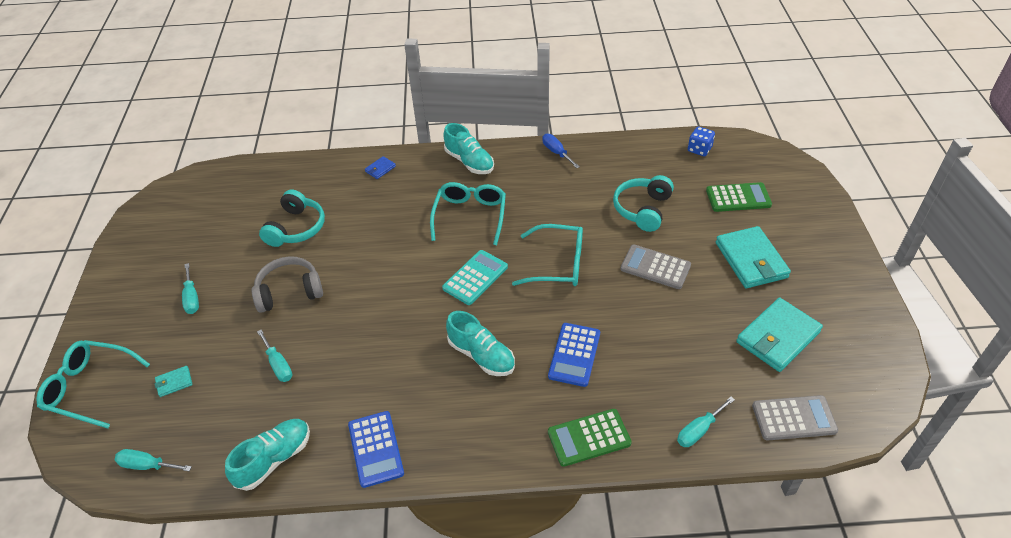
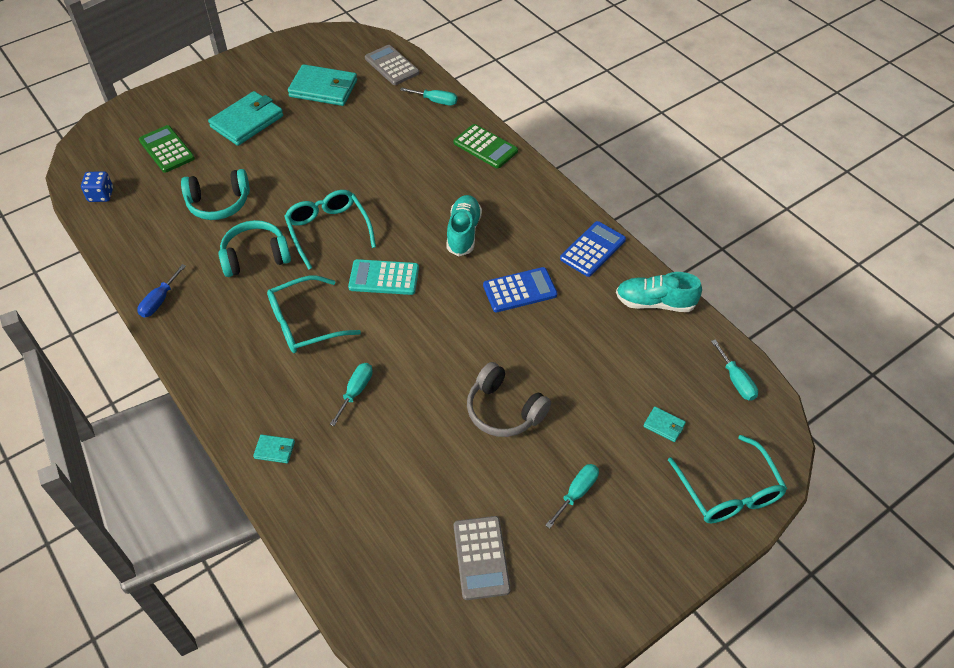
camera: 125 degrees left, 5 degrees up
turquoise screwdriver [257,330,292,382] -> turquoise screwdriver moved to [330,363,373,426]
turquoise headphones [259,190,325,247] -> turquoise headphones moved to [219,220,291,277]
blue wallet [365,156,396,179] -> turquoise wallet [253,434,295,463]
turquoise shoe [443,123,494,174] -> none
blue calculator [548,323,600,387] -> blue calculator moved to [483,267,557,312]
grey calculator [620,245,691,289] -> grey calculator moved to [454,516,511,600]

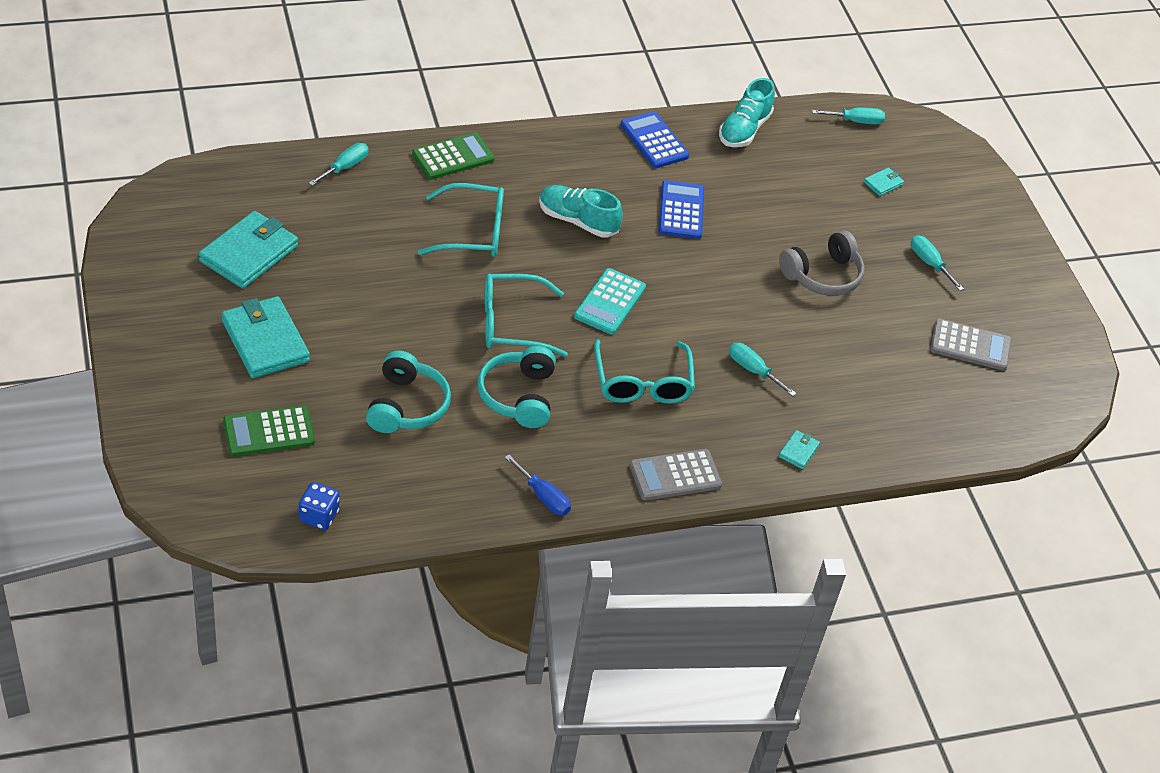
camera: 75 degrees left, 5 degrees down
grey calculator [365,45,419,85] -> grey calculator moved to [630,449,722,501]
turquoise glasses [668,435,787,523] -> turquoise glasses moved to [418,183,504,257]

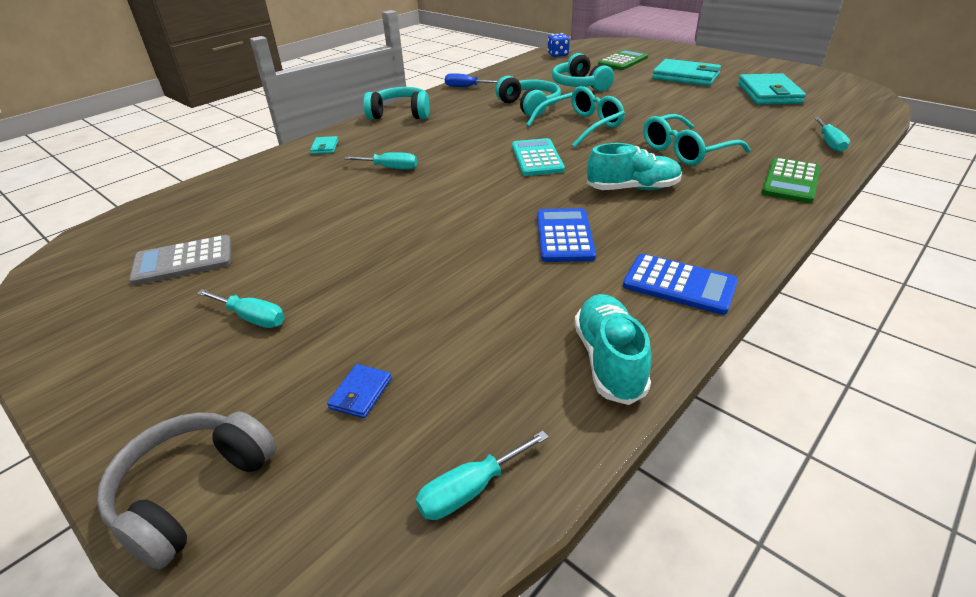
camera: 155 degrees right, 10 degrees down
turquoise glasses [594,339,695,404] -> none
grey calculator [630,449,722,501] -> turquoise headphones [363,87,429,119]
blue calculator [659,180,704,239] -> blue calculator turned 150 degrees counterclockwise [537,208,596,262]
grey headphones [779,230,865,296] -> grey headphones moved to [97,411,276,570]
turquoise wallet [864,168,904,196] -> blue wallet [327,364,392,418]

